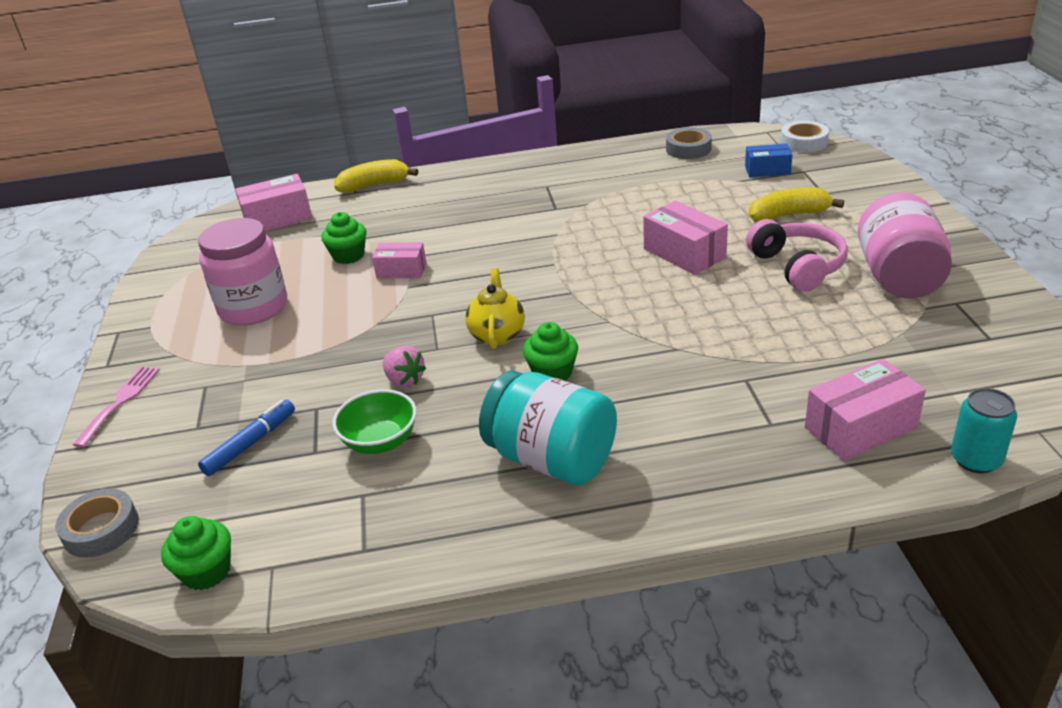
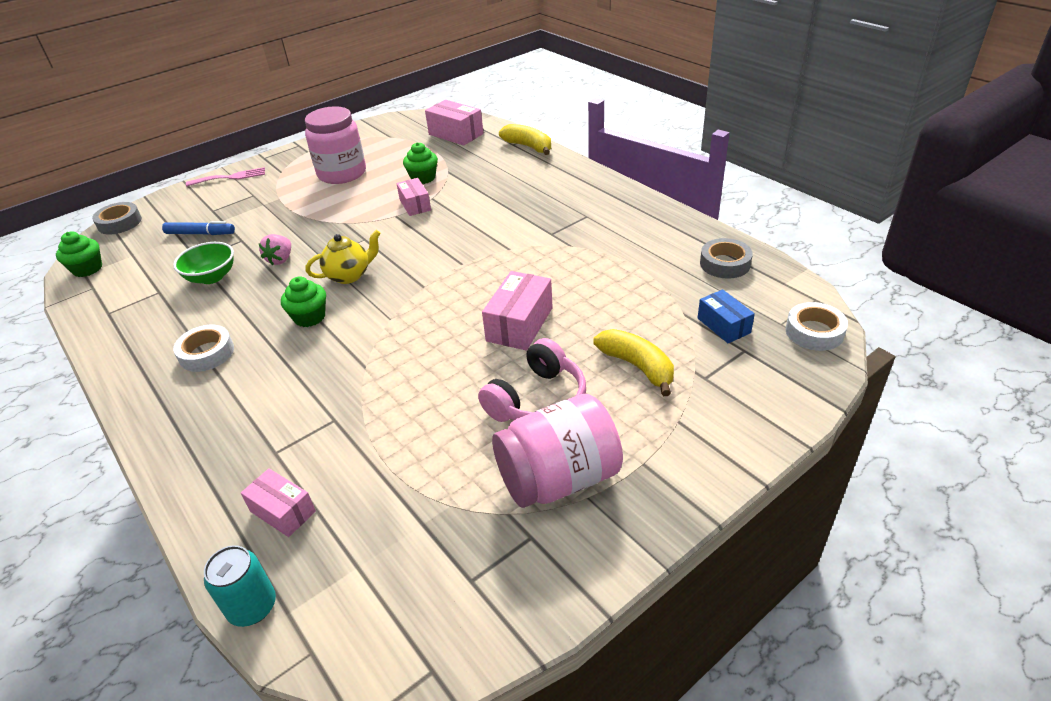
camera: 60 degrees right, 5 degrees up
turquoise jar [479,370,617,485] -> white tape [173,325,234,372]
pink box [805,359,926,461] -> pink box [241,468,316,537], size x0.65

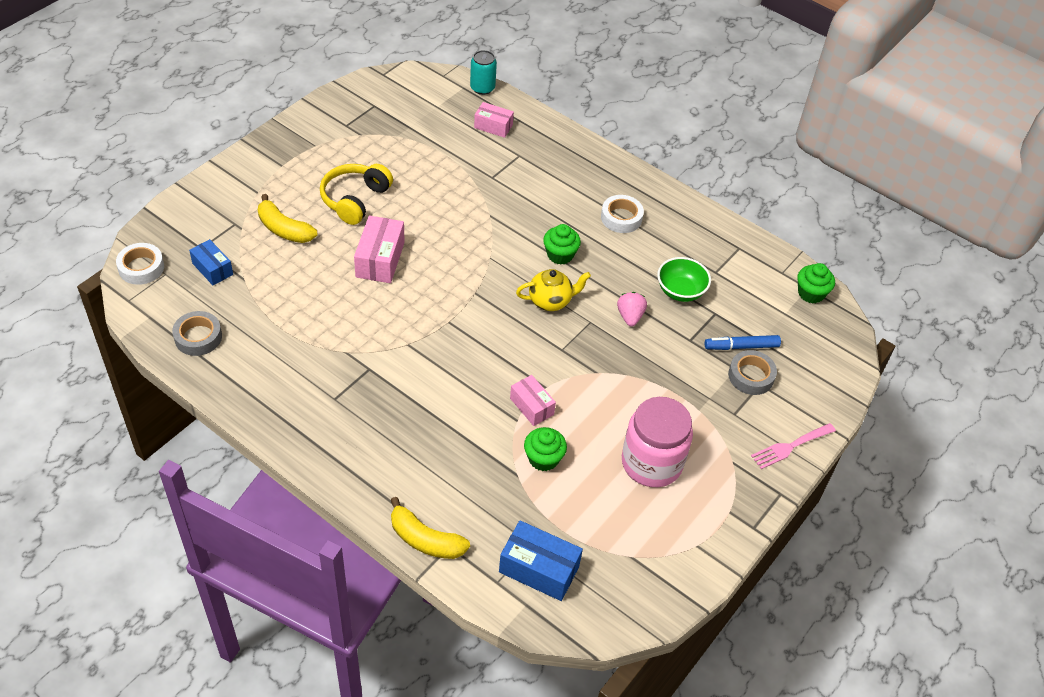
camera: 160 degrees right, 10 degrees up
grey tape [92,202,142,235] -> grey tape moved to [728,350,777,395]
yellow teapot [306,230,380,284] -> yellow teapot turned 150 degrees counterclockwise [516,269,591,311]
pink box [425,100,483,146] -> blue box [499,520,583,601]
pink headphones [478,338,586,422] -> yellow headphones [320,164,393,225]
pink jar [492,394,623,508] -> none

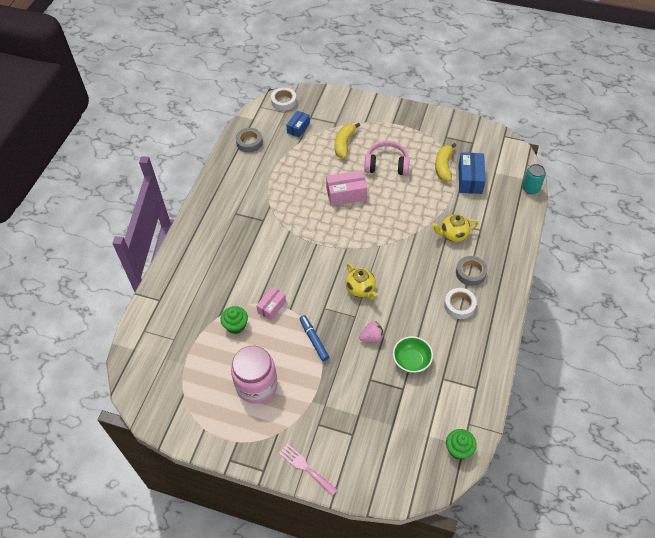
camera: 75 degrees right, 5 degrees up
yellow headphones [320,164,393,225] -> pink headphones [364,141,410,175]
yellow banana [391,497,470,559] -> yellow banana moved to [435,143,456,182]
pink box [474,102,514,138] -> none
blue box [499,520,583,601] -> blue box moved to [459,152,486,194]
green cupcake [543,224,581,264] -> none
blue marker [705,335,781,350] -> blue marker moved to [299,315,329,361]
grey tape [728,350,777,395] -> grey tape moved to [456,256,487,286]
none -> yellow teapot [432,214,479,242]

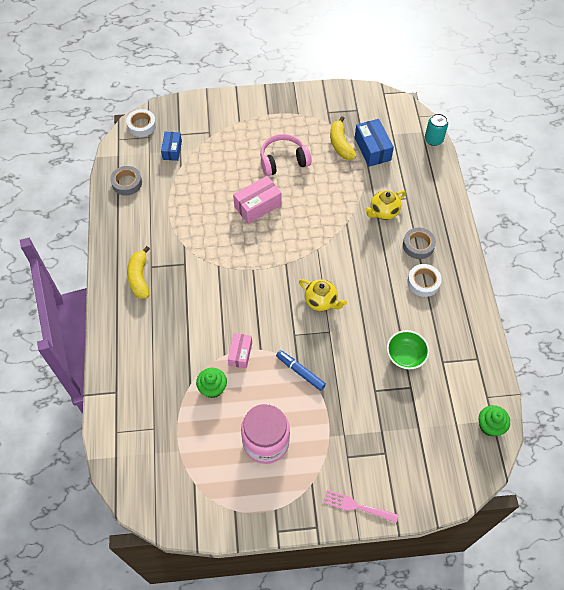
camera: 25 degrees left, 5 degrees up
yellow banana [335,123,360,158] -> yellow banana moved to [127,246,150,299]
pink strawberry [359,322,384,342] -> none

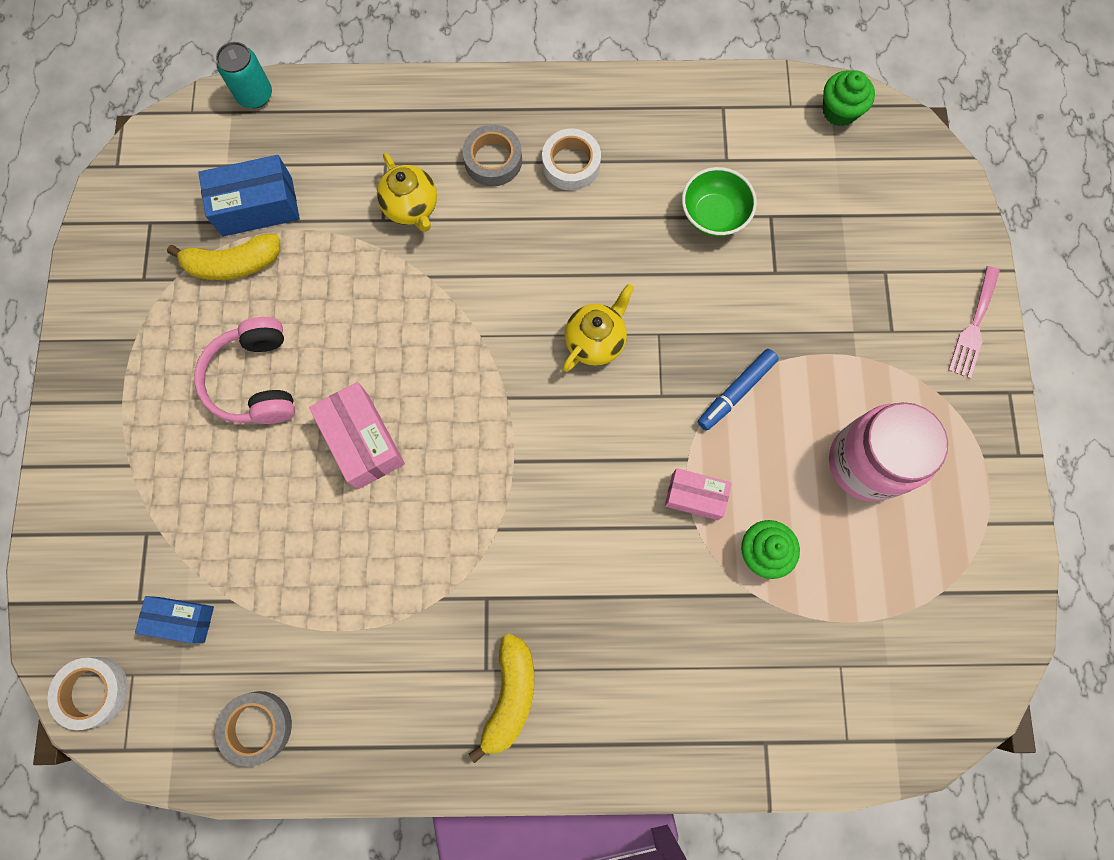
camera: 85 degrees left, 15 degrees up
yellow banana [127,246,150,299] -> yellow banana turned 75 degrees counterclockwise [469,634,534,763]

